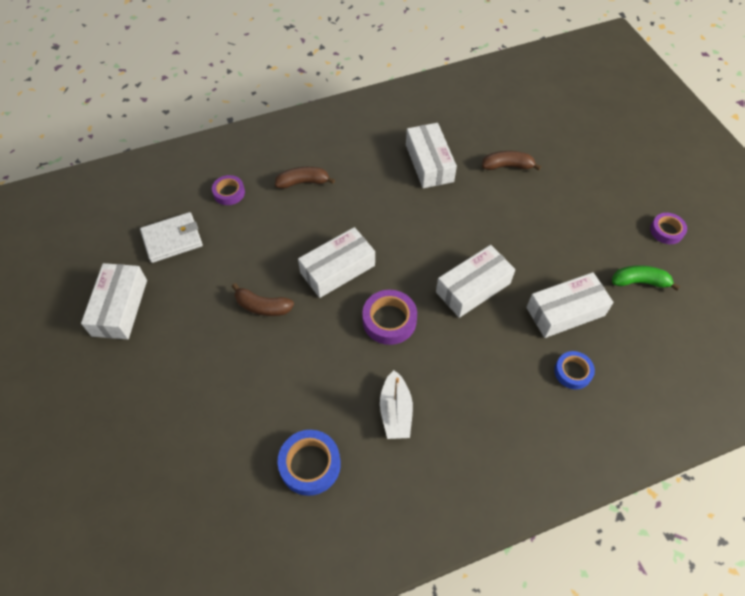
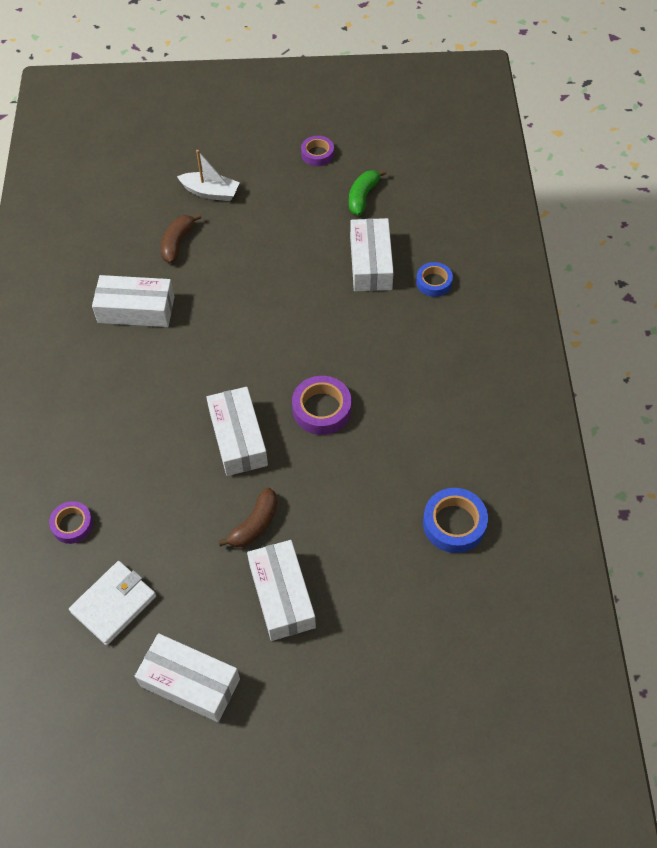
camera: 70 degrees left, 0 degrees up
white wallet [140,212,203,263] -> white wallet turned 45 degrees clockwise [69,561,156,645]
brown banana [275,167,335,189] -> none
white boat [380,370,413,439] -> white boat moved to [177,150,240,201]
white box [436,245,515,318] -> white box moved to [247,540,316,641]

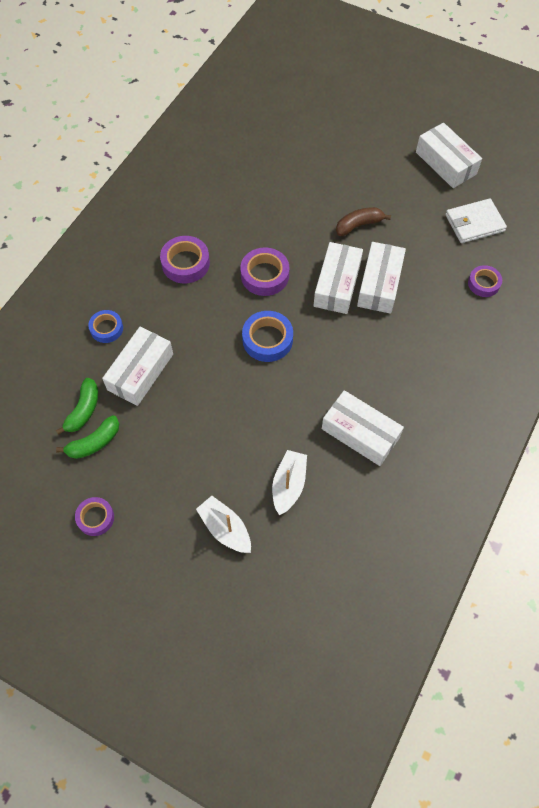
camera: 150 degrees left, 5 degrees up
brown banana [161,213,201,263] -> white boat [272,450,307,515]
white box [247,540,316,641] -> white box moved to [357,242,406,314]
blue tape [423,488,488,553] -> blue tape moved to [242,311,293,362]
none -> green banana [56,378,98,435]
none -> purple tape [160,236,210,284]

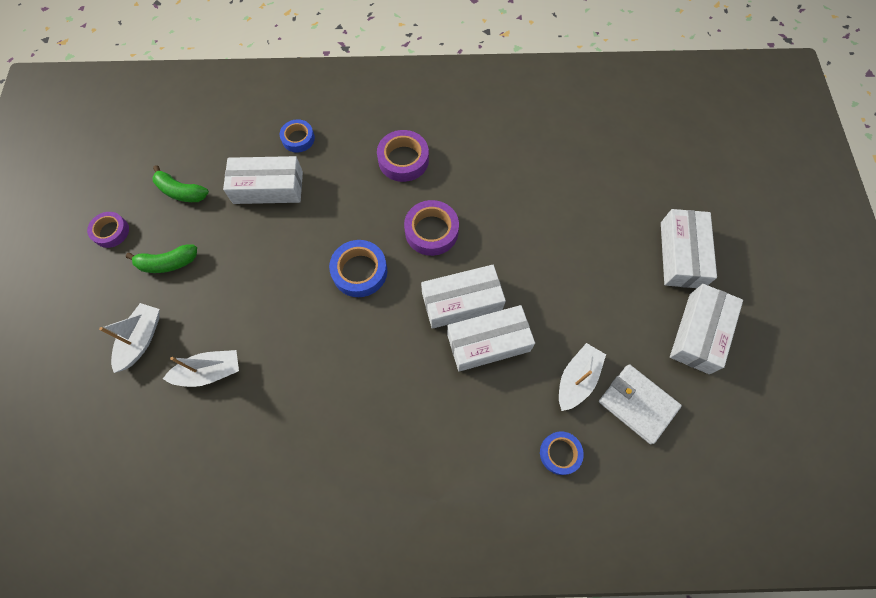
camera: 60 degrees right, 5 degrees up
green banana [56,378,98,435] -> green banana moved to [126,244,197,273]
white box [322,390,404,466] -> white box moved to [661,209,717,288]
brown banana [336,207,391,236] -> none
purple tape [468,265,502,297] -> blue tape [540,431,584,475]
none -> white boat [559,343,606,411]

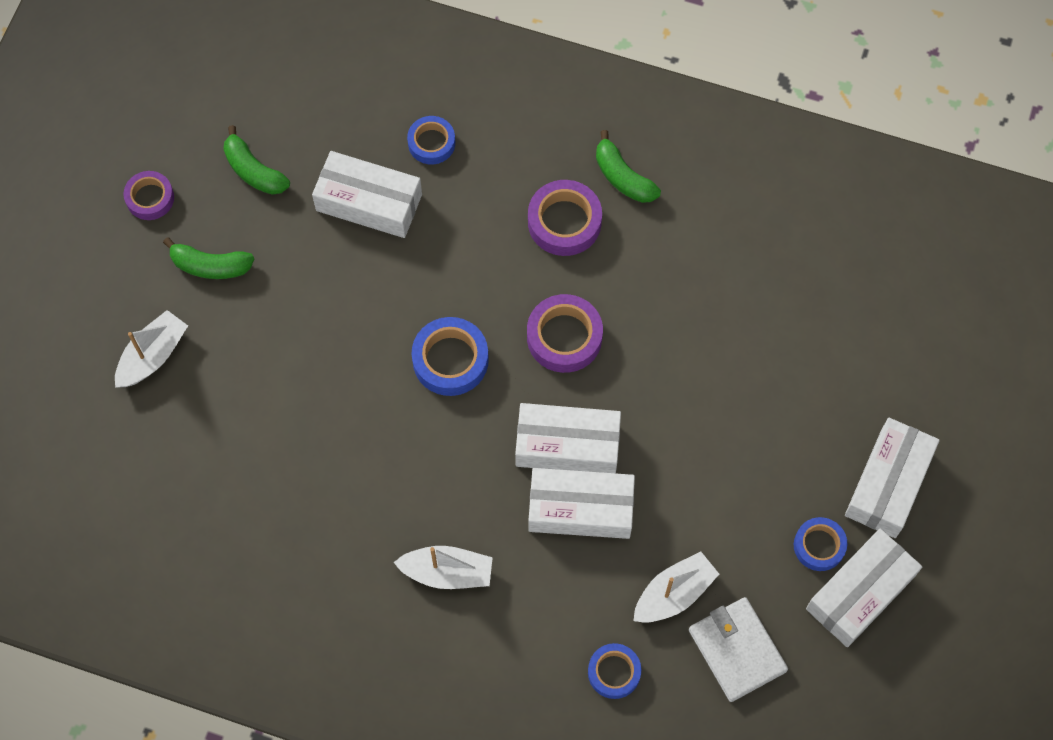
camera: 20 degrees right, 0 degrees up
white boat [163,350,239,387] -> white boat moved to [394,546,493,589]
none -> green banana [596,130,661,203]
none -> blue tape [794,517,847,571]

